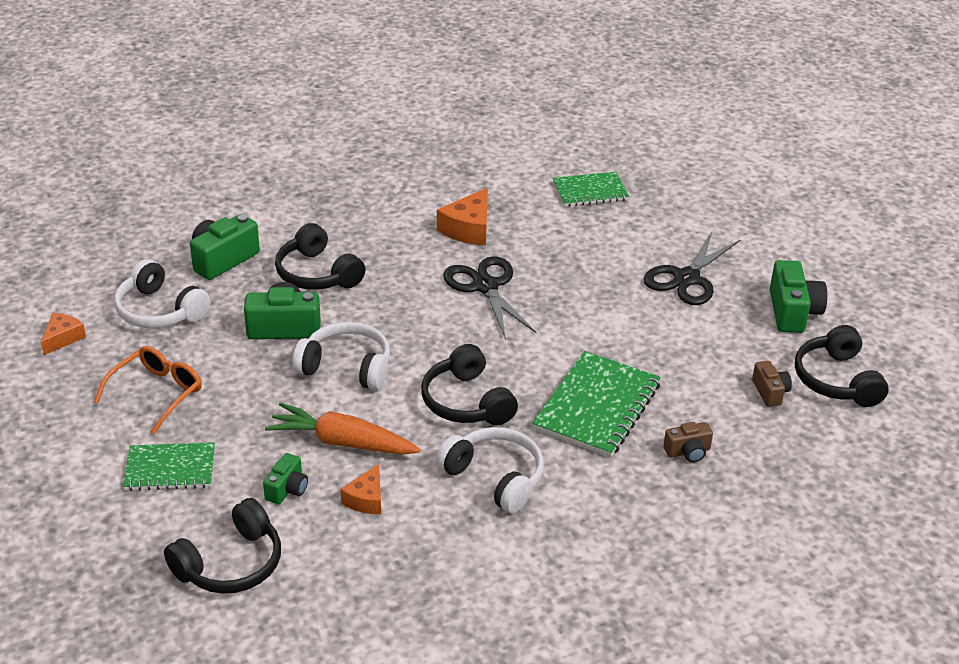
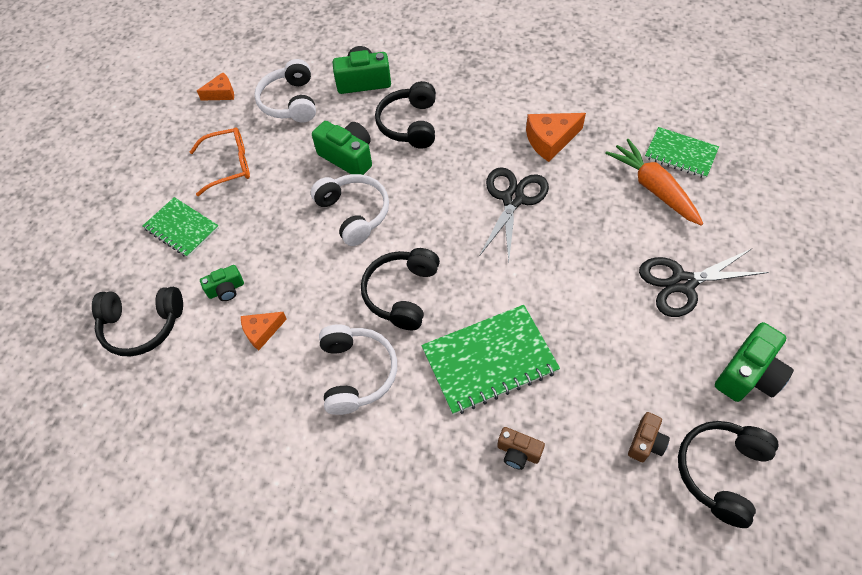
camera: 45 degrees right, 20 degrees up
orange carrot [265,402,421,455] -> orange carrot moved to [605,139,703,226]

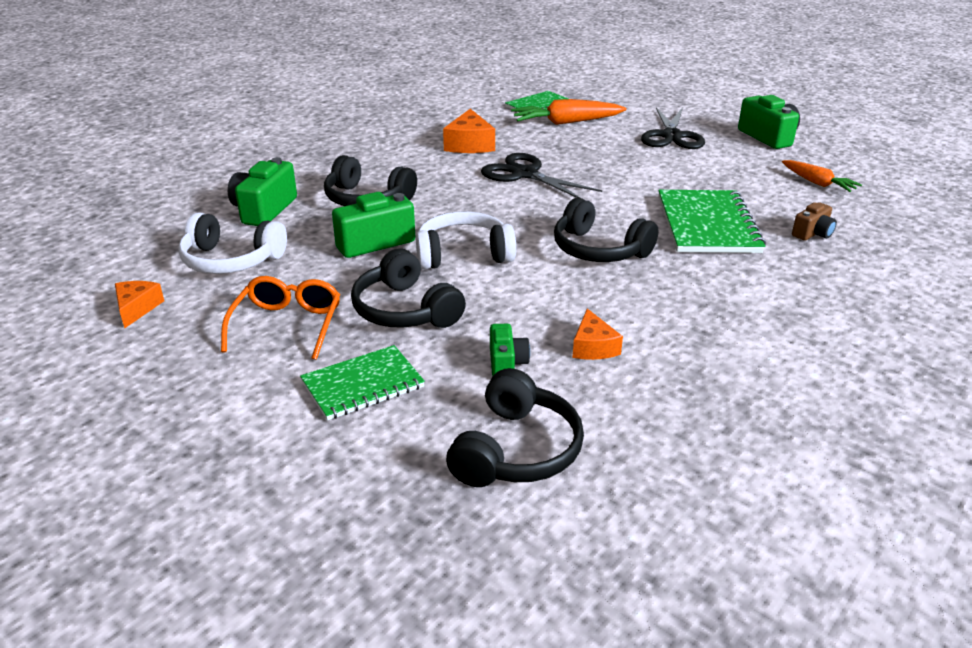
camera: 70 degrees left, 25 degrees down
white headphones [319,324,397,415] -> none
brown camera [628,412,670,462] -> orange carrot [782,160,862,192]
black headphones [678,421,779,528] -> black headphones moved to [351,249,466,328]

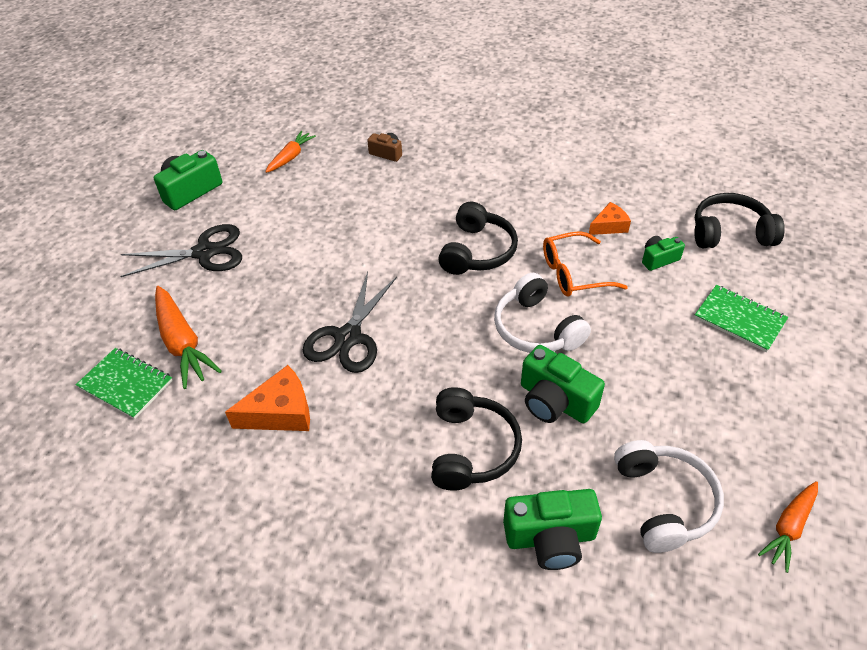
camera: 110 degrees left, 15 degrees up
orange cheese [115,281,164,328] -> orange carrot [758,481,818,573]
orange glasses [221,276,340,360] -> orange glasses moved to [543,231,628,297]
black headphones [351,249,466,328] -> none
green notebook [658,190,766,253] -> none

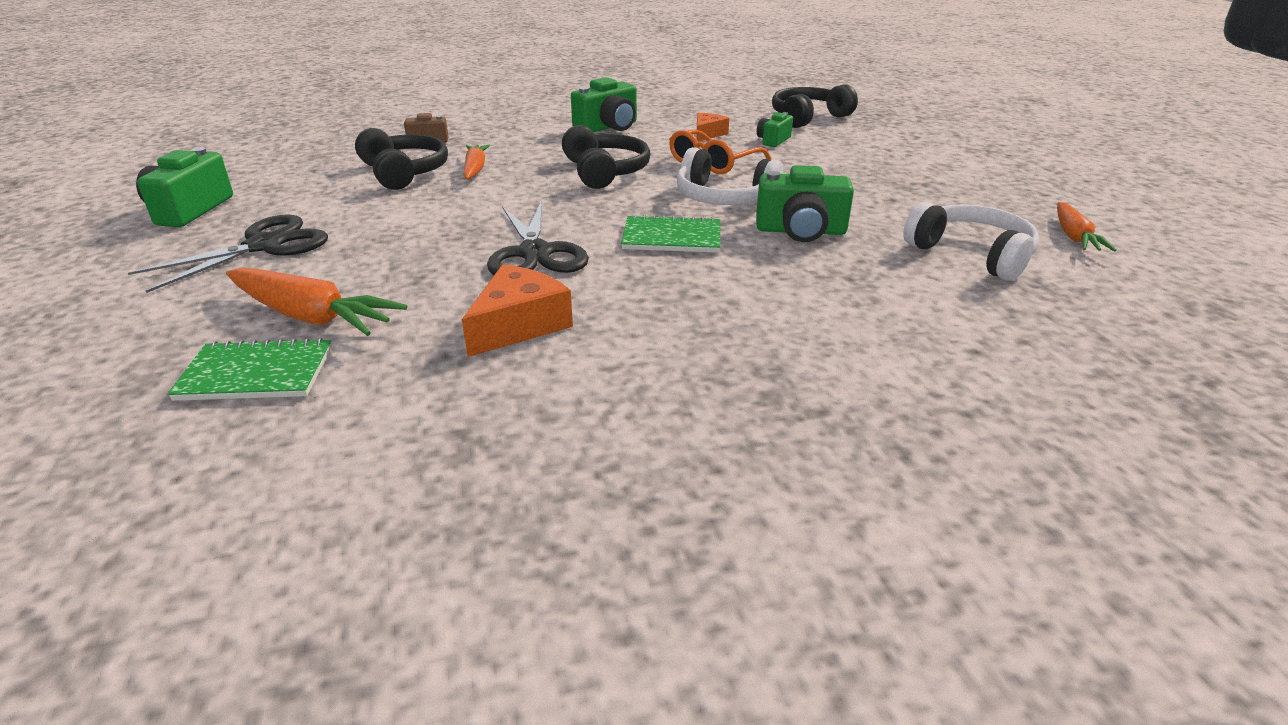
camera: 35 degrees left, 15 degrees down
orange carrot [265,131,316,173] -> orange carrot moved to [463,145,490,179]
black headphones [431,387,522,491] -> black headphones moved to [355,128,448,190]
green camera [503,489,602,570] -> green camera moved to [571,77,637,132]
green notebook [694,285,788,352] -> green notebook moved to [621,214,720,253]

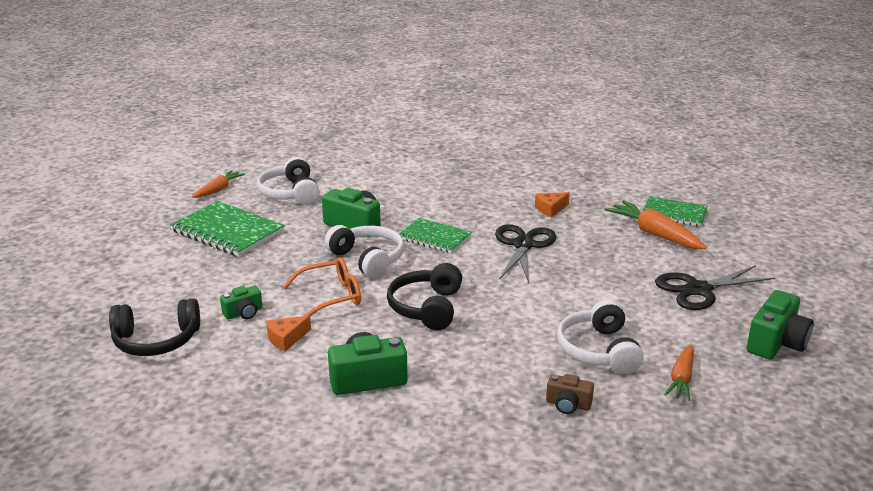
camera: 155 degrees left, 5 degrees down
black headphones [355,128,448,190] -> white headphones [557,300,644,374]
orange cheese [462,264,573,357] -> orange cheese [535,192,570,217], size x0.63
orange carrot [463,145,490,179] -> orange carrot moved to [664,344,694,401]
none -> green notebook [170,201,285,257]

